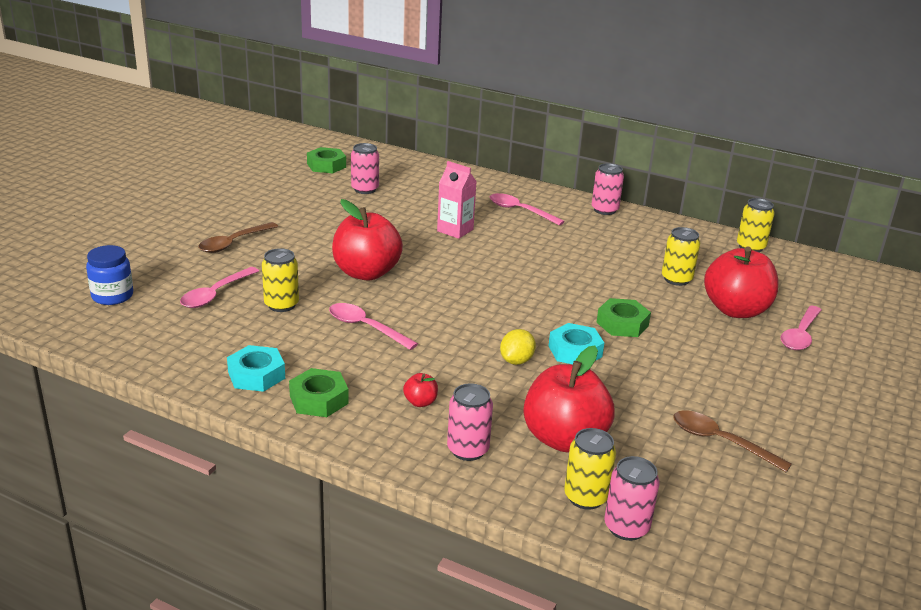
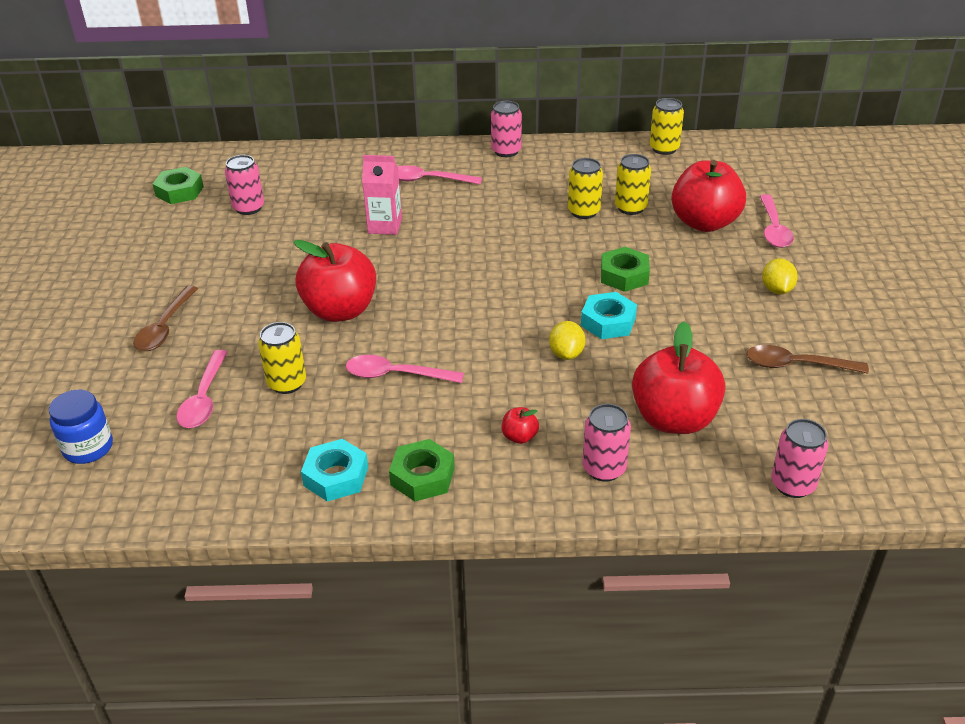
camera: 25 degrees left, 10 degrees up
yellow can [564,428,616,510] -> yellow can moved to [568,158,603,219]
none -> yellow lemon [762,258,798,295]

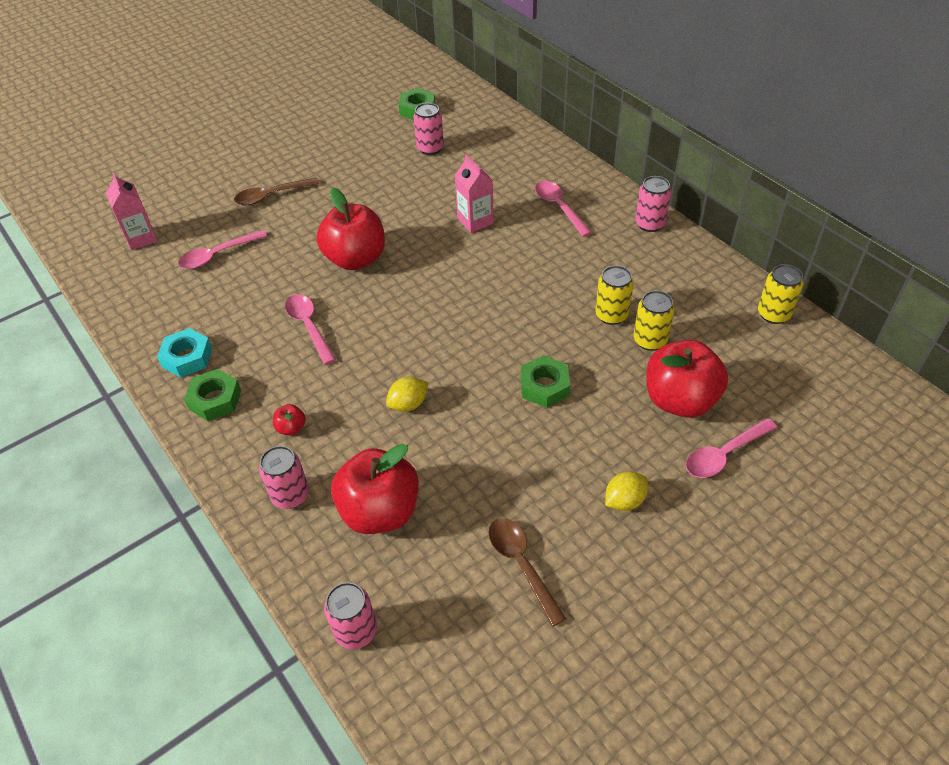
camera: 55 degrees right, 10 degrees up
blue jar [49,390,113,464] -> pink carton [106,172,158,250]
yellow can [258,322,306,394] -> none
turquoise nut [581,292,637,339] -> none

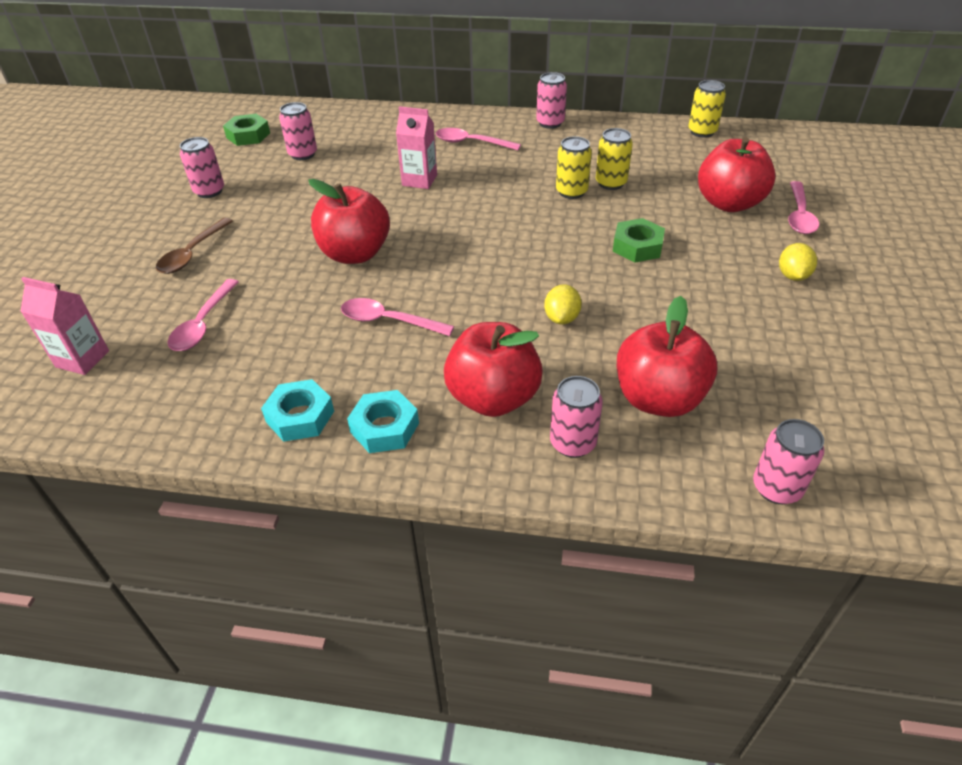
camera: 45 degrees left, 5 degrees down
green nut [184,369,241,421] -> turquoise nut [347,390,419,453]
red apple [273,404,306,435] -> red apple [444,322,543,417], size x2.45
brown spoon [489,518,566,627] -> none
yellow can [634,290,674,351] -> yellow can moved to [556,136,592,199]
none -> pink can [180,137,224,198]

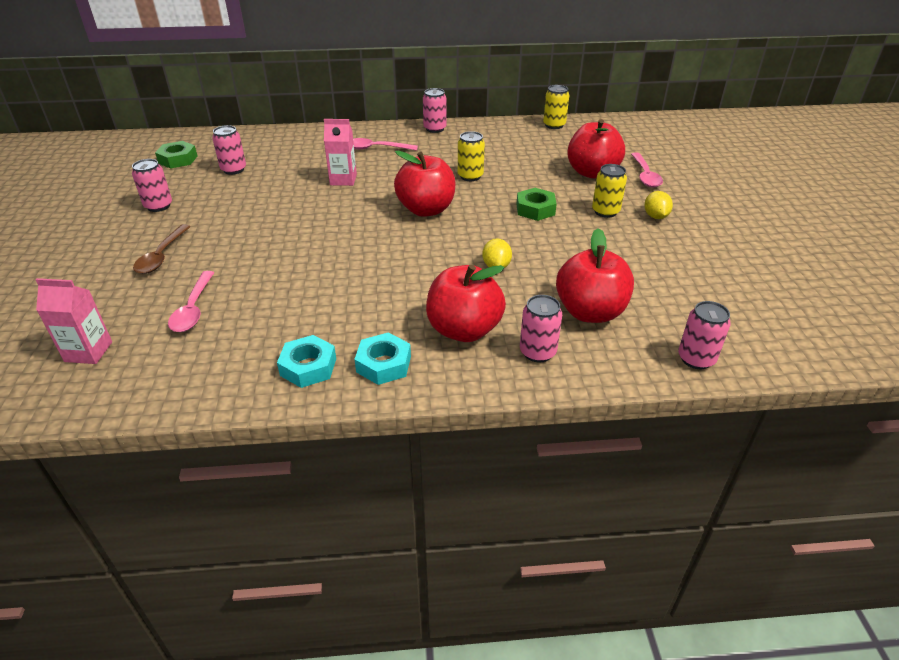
camera: 15 degrees left, 5 degrees down
red apple [308,179,390,264] -> red apple moved to [394,151,456,217]
pink spoon [341,298,454,336] -> none
yellow can [596,128,633,190] -> yellow can moved to [592,164,627,218]

